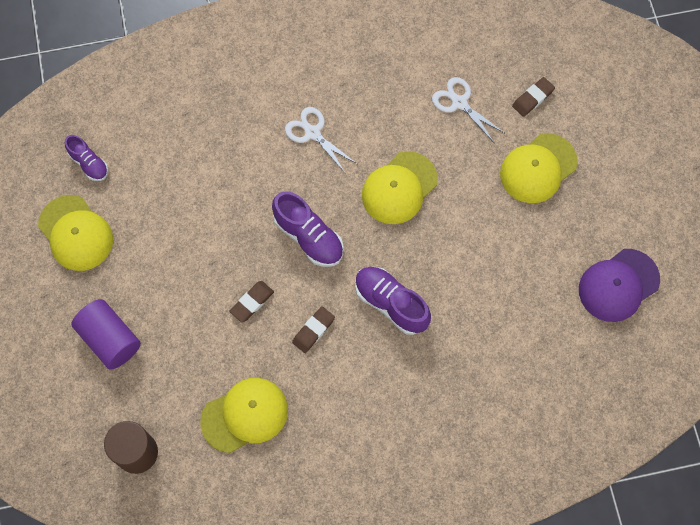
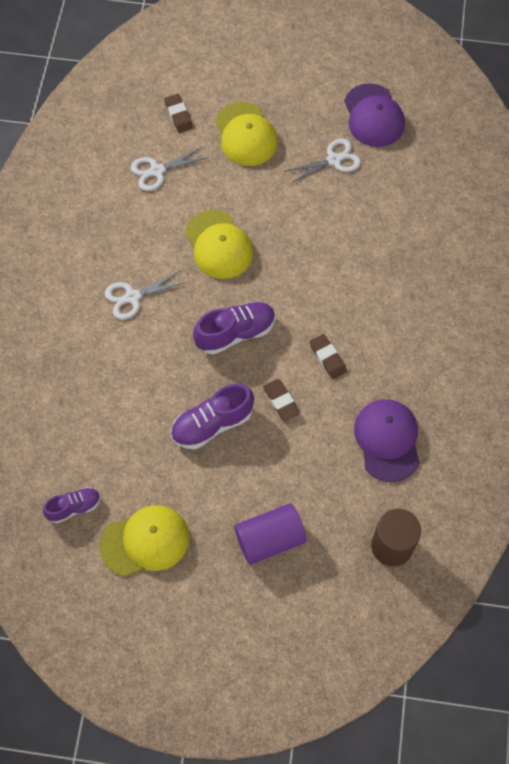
camera: 70 degrees left, 5 degrees down
yellow cap [200,378,288,453] -> purple cap [354,399,419,482]
purple shoe [355,267,431,335] -> purple shoe moved to [171,384,254,450]
none -> white scissors [284,139,361,184]

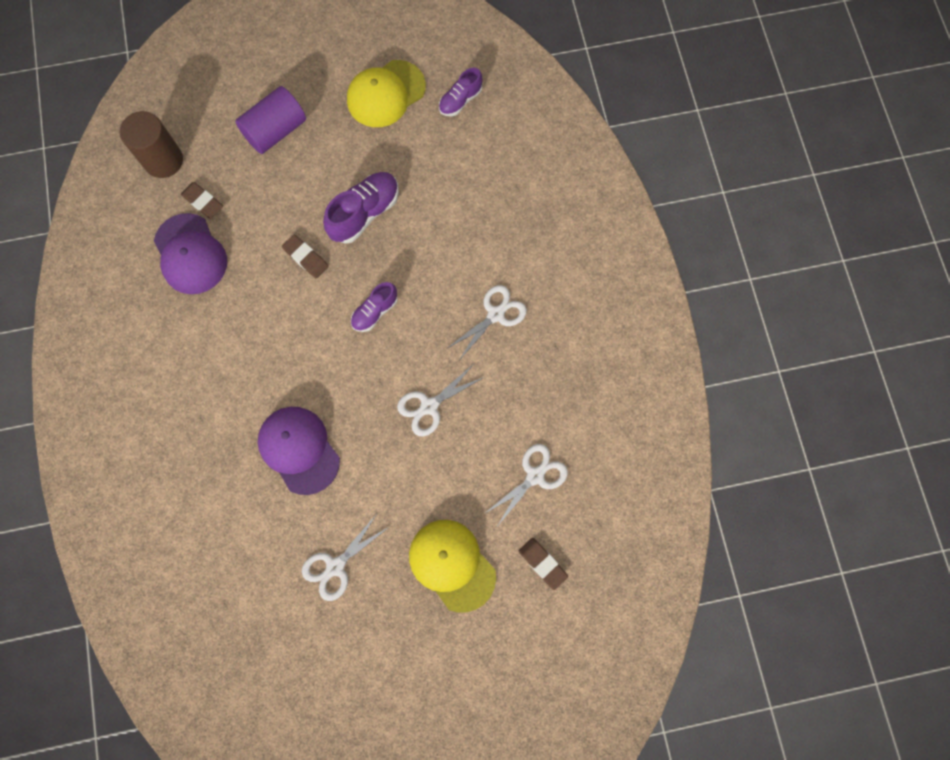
camera: 160 degrees right, 10 degrees up
yellow cap [185,210,253,279] -> white scissors [397,364,484,436]
purple shoe [193,302,275,355] -> purple shoe [351,282,398,332], size x0.62
brown eraser [310,334,347,379] -> brown eraser moved to [181,182,223,219]
purple cap [344,83,405,147] -> purple cap moved to [258,407,340,495]

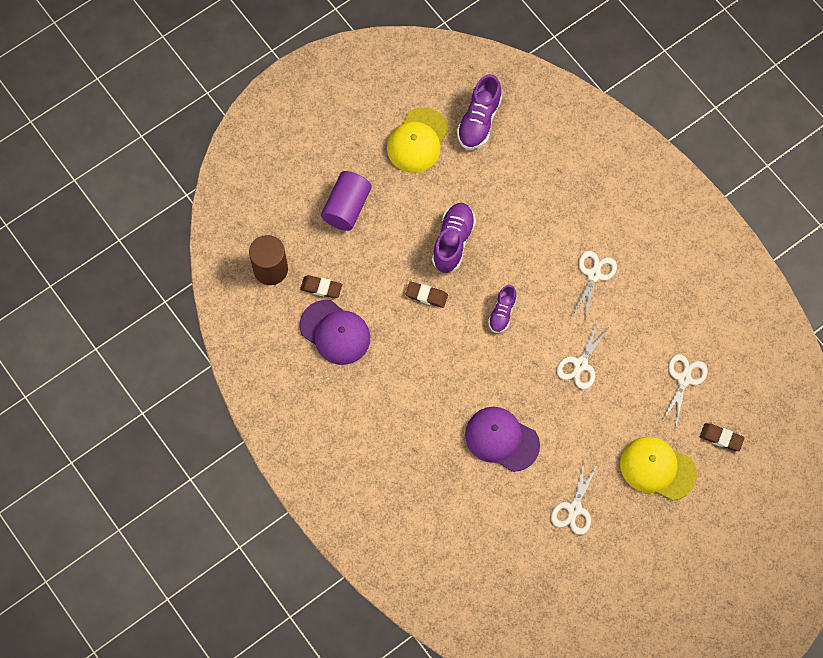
camera: 25 degrees left, 5 degrees down
purple shoe [439,68,483,116] -> purple shoe [457,74,502,149], size x1.61

